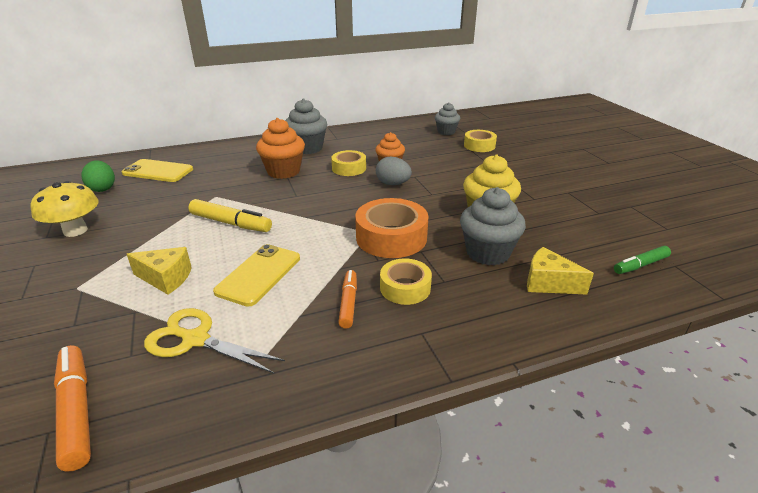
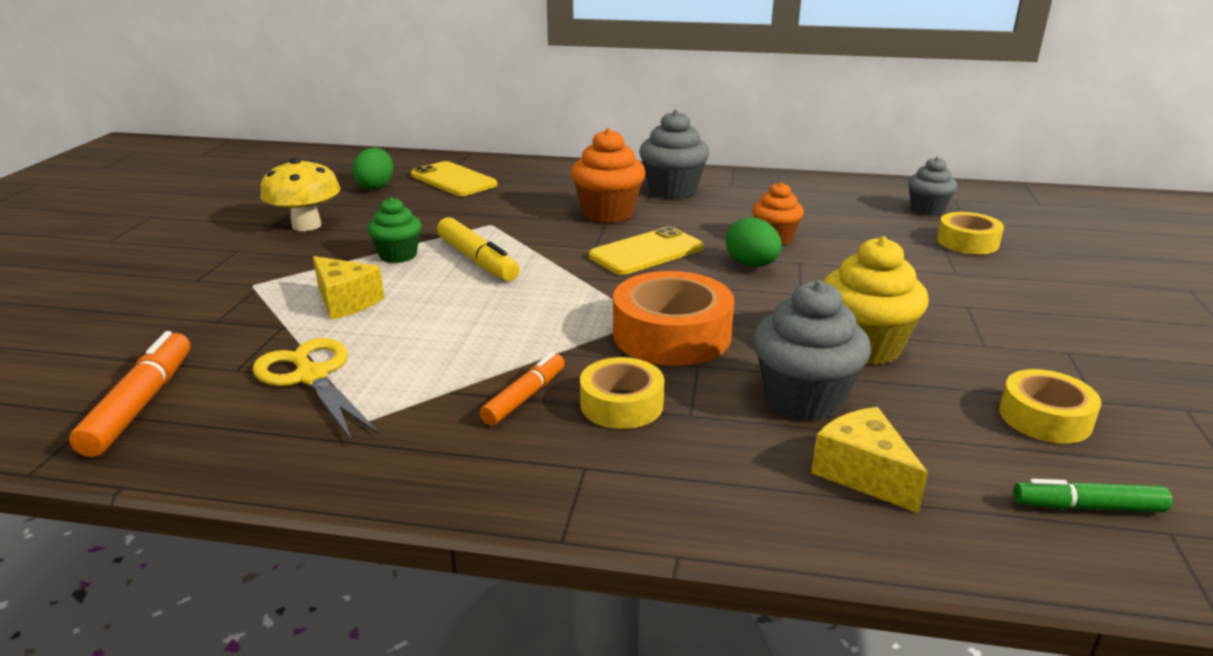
camera: 30 degrees right, 5 degrees down
yellow phone [213,244,300,306] -> yellow phone moved to [589,226,704,275]
yellow tape [331,150,366,176] -> yellow tape moved to [999,369,1101,444]
grey egg [376,156,412,185] -> green egg [726,217,782,267]
none -> green cupcake [367,197,422,263]

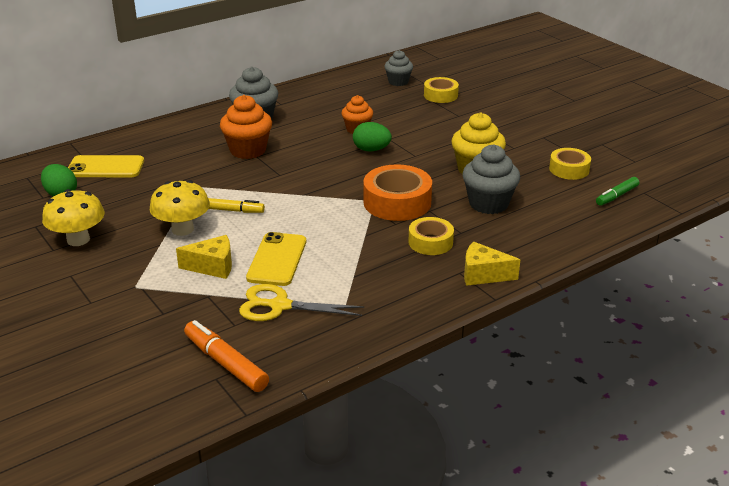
camera: 45 degrees left, 5 degrees up
green cupcake [367,197,422,263] -> yellow mushroom [150,180,210,236]
yellow marker [437,217,519,281] -> yellow marker [208,198,265,213], size x0.66
orange marker [480,352,565,426] -> none
yellow phone [589,226,704,275] -> yellow phone moved to [246,232,306,286]
yellow cheese [811,407,928,513] -> yellow cheese moved to [464,242,520,286]

